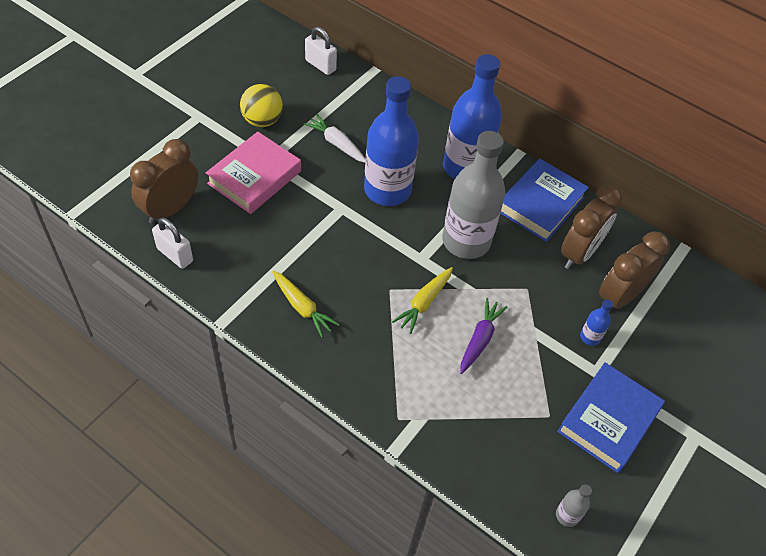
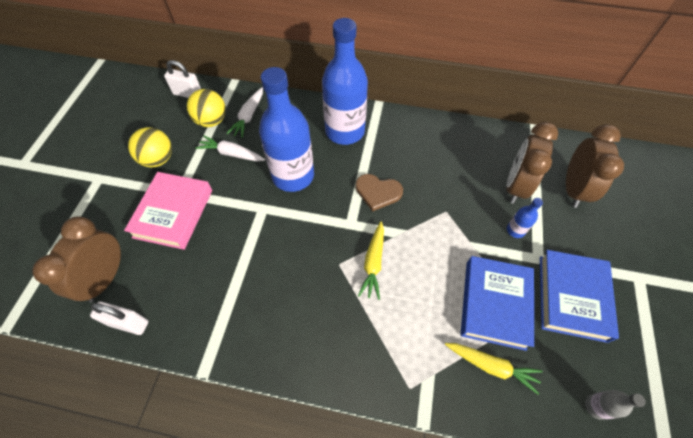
camera: 20 degrees left, 5 degrees up
yellow carrot [272,271,340,338] -> yellow carrot moved to [445,343,543,395]
grey bottle [442,131,505,259] -> brown heart [356,174,403,212]
purple carrot [460,298,507,374] -> none
blue book [500,158,589,242] -> blue book moved to [461,256,534,351]
brown clock [561,186,622,269] -> brown clock moved to [566,124,624,208]
none -> yellow ball [187,89,226,127]
none -> white carrot [226,87,263,138]

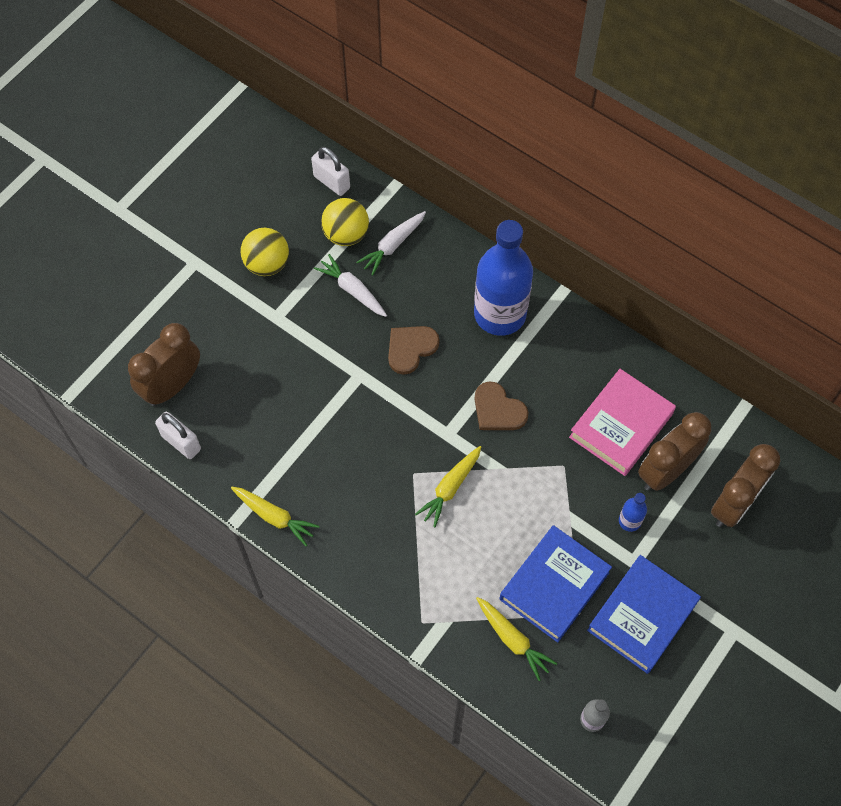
camera: 25 degrees right, 5 degrees up
pink book [124,172,212,250] -> pink book moved to [569,369,676,476]
blue bottle [259,67,314,192] -> brown heart [388,326,440,375]
none -> yellow carrot [231,487,319,546]

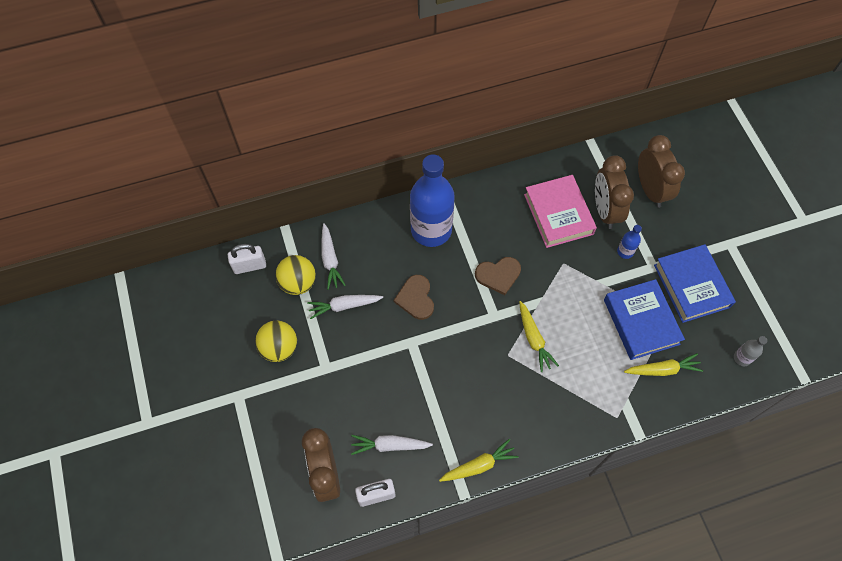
camera: 55 degrees left, 0 degrees up
none -> white carrot [351,435,433,455]

